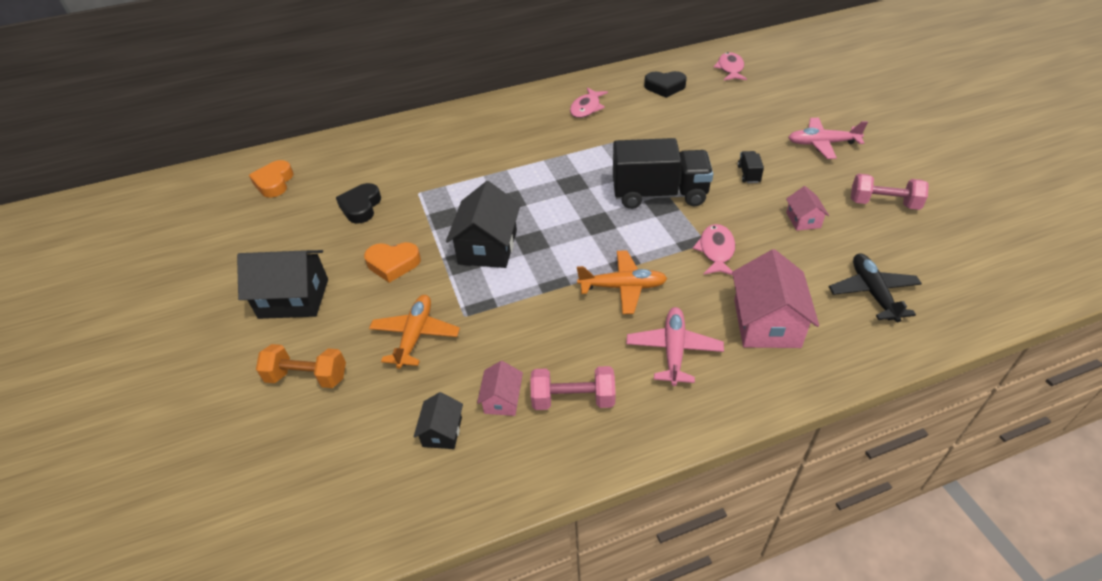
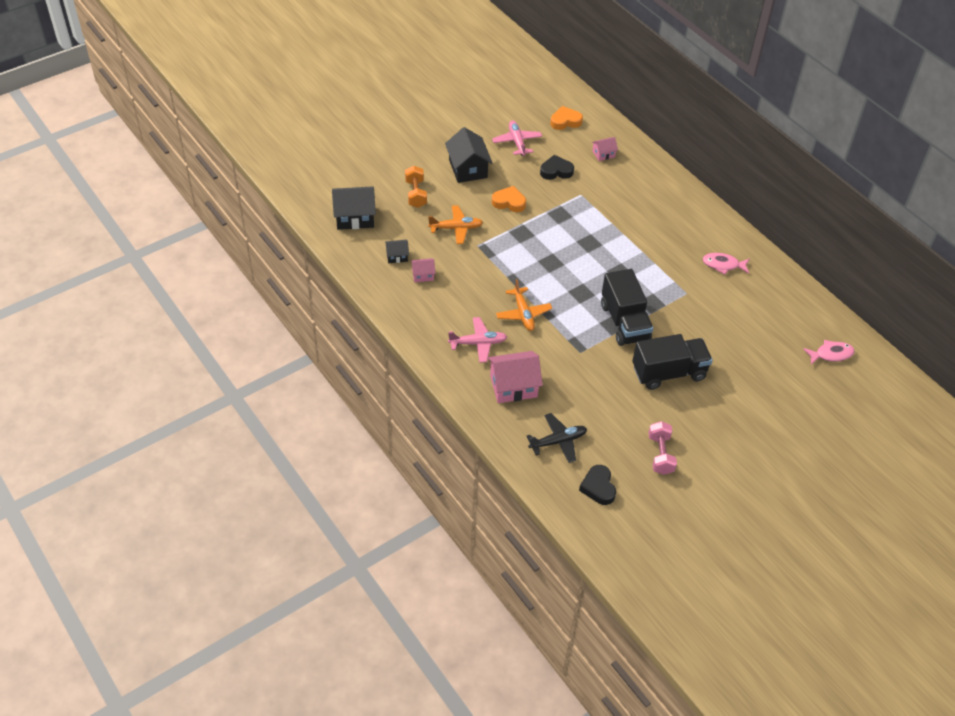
camera: 70 degrees right, 5 degrees up
orange heart [364,242,421,283] -> orange heart turned 120 degrees clockwise [492,186,526,212]
black house [446,181,521,268] -> black house moved to [332,186,376,230]
pink dumbbell [530,366,616,410] -> none
black heart [644,71,687,98] -> black heart moved to [579,465,616,505]
pink fish [693,224,735,275] -> none
black truck [738,151,764,183] -> black truck [632,334,713,390], size x2.47
pink house [786,186,829,231] -> pink house moved to [592,137,618,161]
pink plane [788,118,868,159] -> pink plane moved to [492,121,542,156]

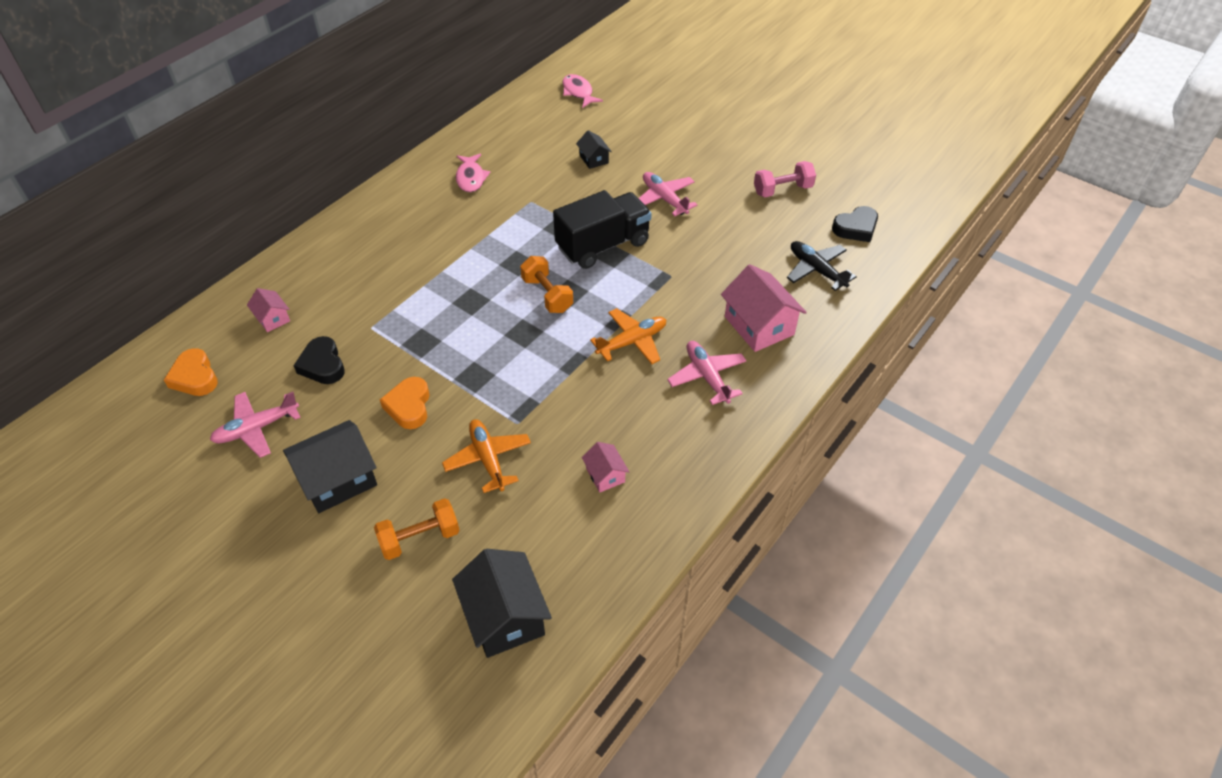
camera: 105 degrees left, 0 degrees up
black house [385,240,409,263] -> black house moved to [576,130,612,169]
black truck [632,334,713,390] -> pink plane [639,172,698,216]
none -> orange dumbbell [520,256,573,313]

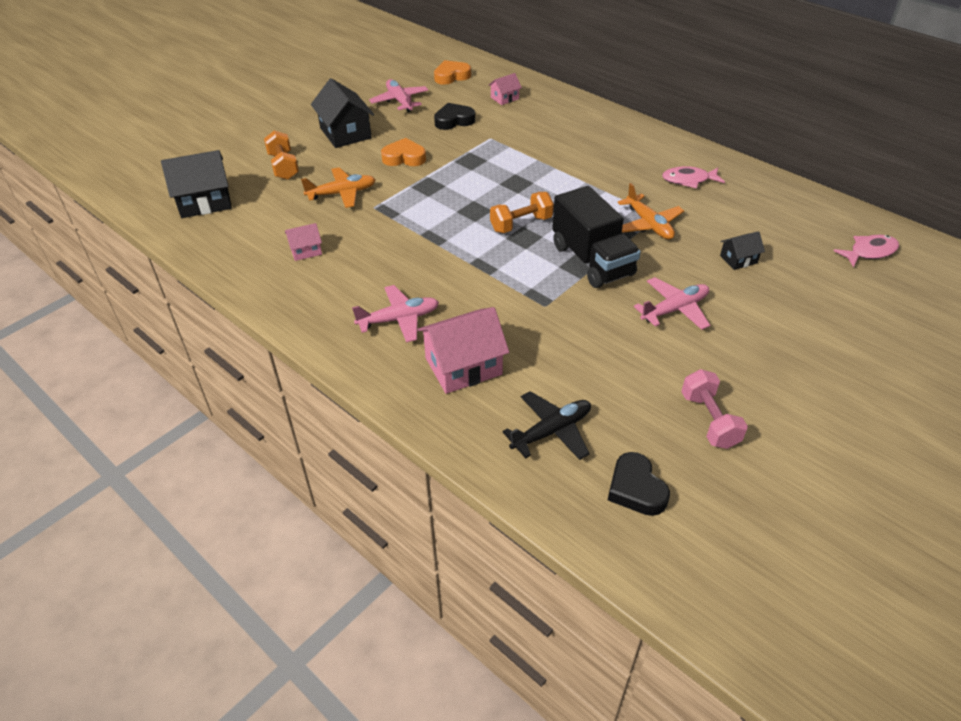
camera: 95 degrees right, 5 degrees down
orange plane [590,308,666,364] -> orange plane moved to [618,183,684,239]

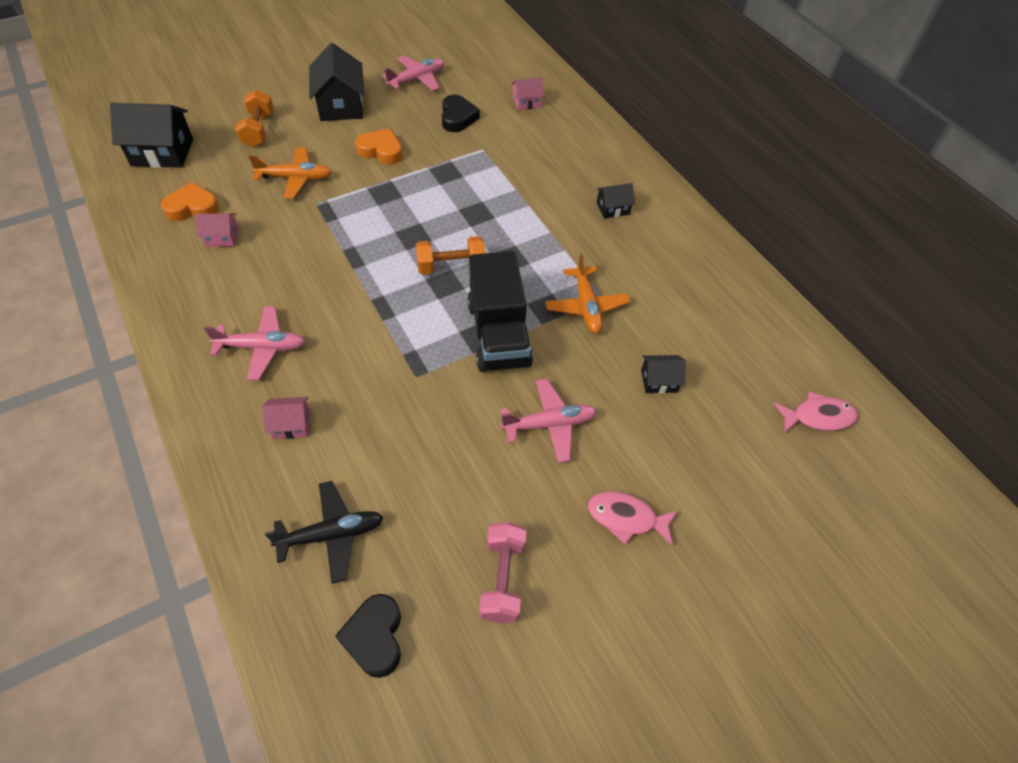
camera: 15 degrees right, 10 degrees up
pink plane [369,79,428,112] -> pink plane turned 60 degrees clockwise [382,55,444,91]
pink house [417,307,509,394] -> pink house [262,397,310,439], size x0.52
orange heart [434,60,471,85] -> orange heart moved to [161,182,220,221]
black heart [434,103,475,130] -> black heart turned 90 degrees clockwise [442,95,480,132]
pink fish [662,166,725,189] -> pink fish moved to [588,492,678,546]
none -> black house [596,183,635,219]

